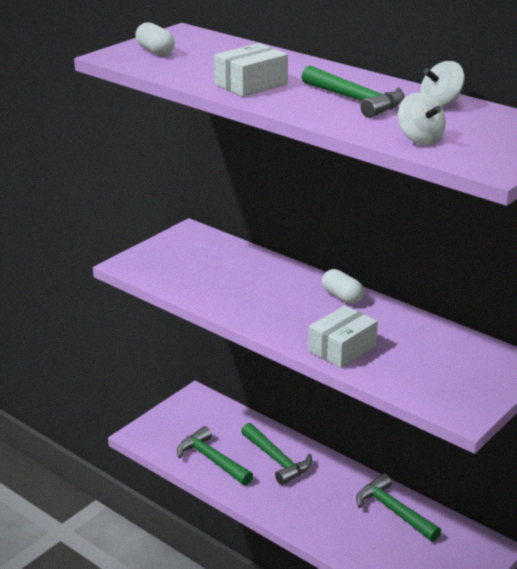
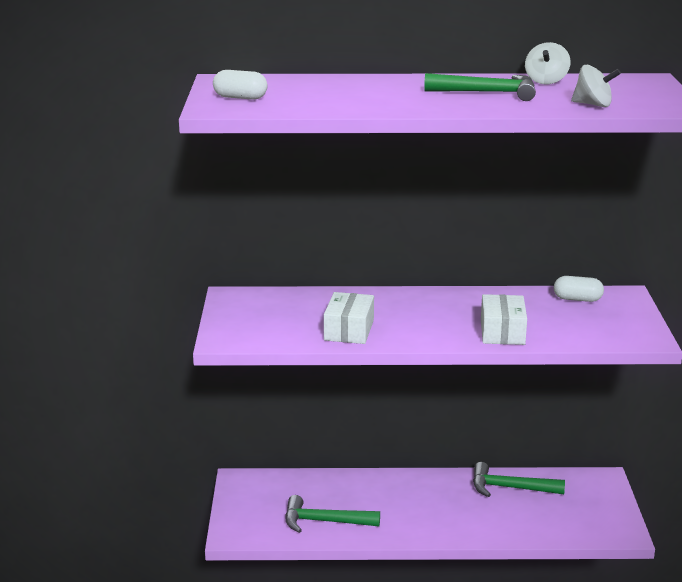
camera: 40 degrees left, 5 degrees down
white box [214,43,288,97] -> white box moved to [324,292,374,344]
green hammer [241,423,312,485] -> none
white capsule [322,269,364,304] -> white capsule moved to [554,276,604,302]

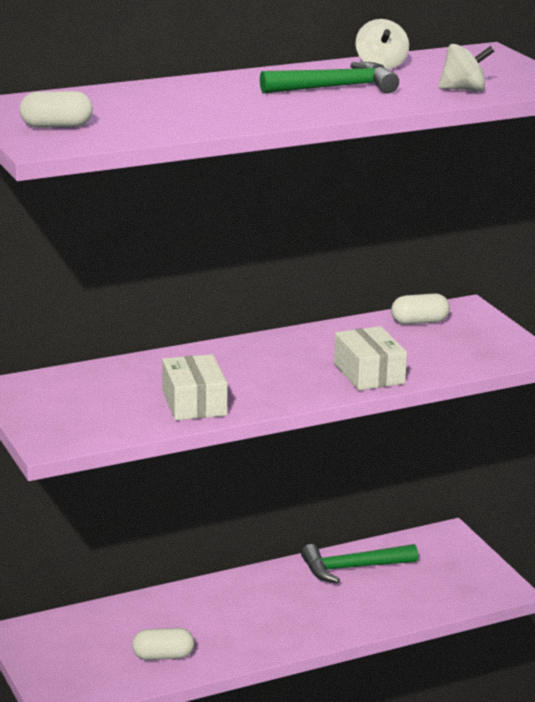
camera: 25 degrees left, 0 degrees up
green hammer [285,495,380,533] -> white capsule [132,628,194,660]

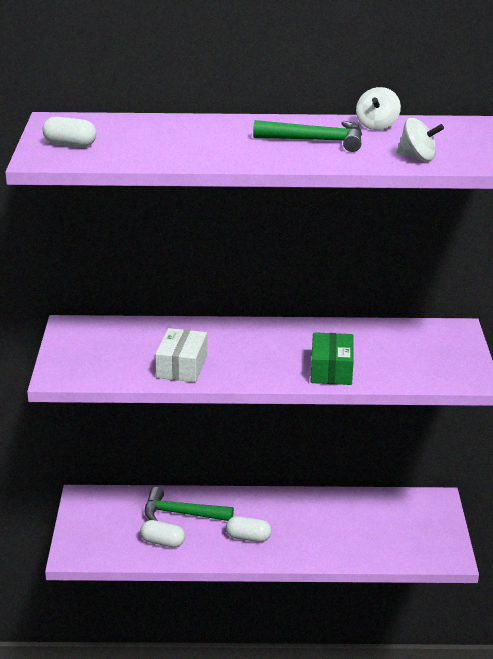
camera: 25 degrees right, 5 degrees up
green hammer [301,544,418,583] -> green hammer moved to [145,487,234,521]
white box [334,326,407,390] -> green box [310,332,354,385]
white capsule [391,293,450,325] -> white capsule moved to [226,516,271,542]

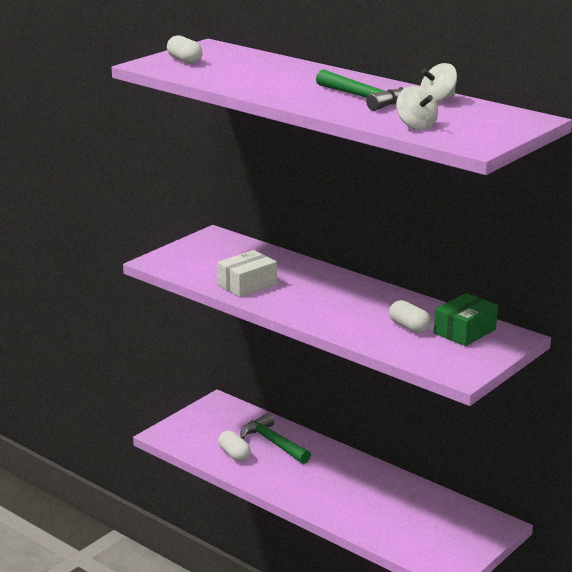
camera: 40 degrees right, 5 degrees down
white capsule [226,516,271,542] -> white capsule moved to [389,300,431,334]
green box [310,332,354,385] -> green box moved to [434,293,498,346]

